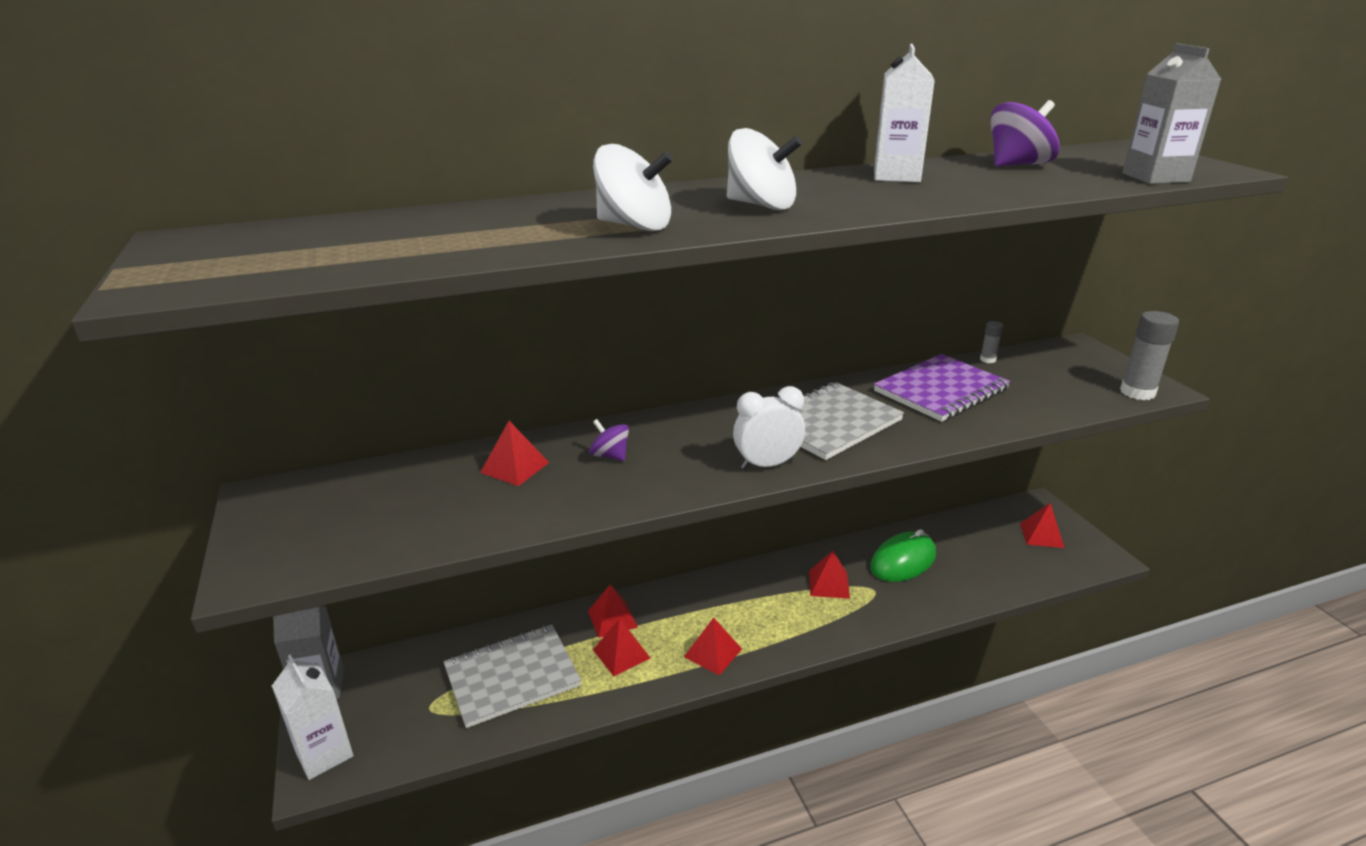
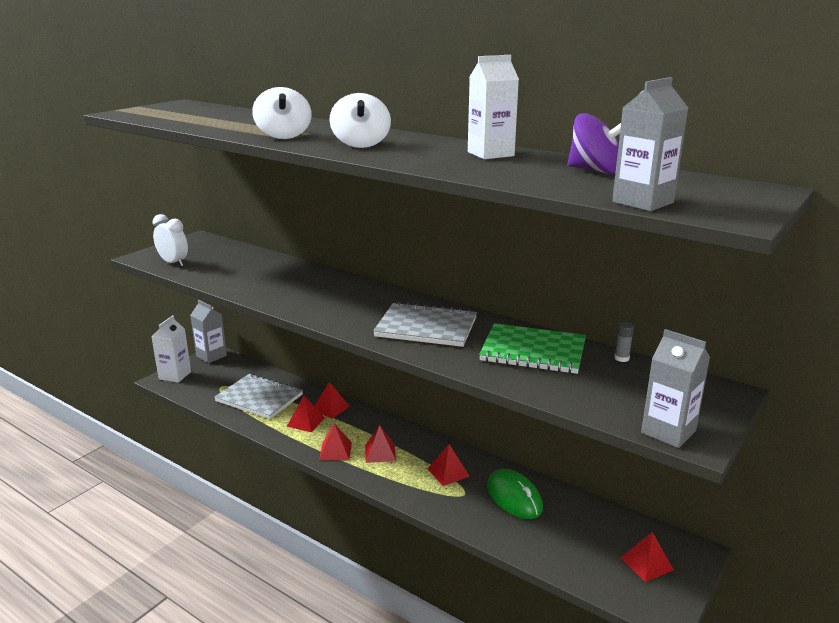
camera: 55 degrees right, 5 degrees down
red pyramid [480,421,549,486] -> red pyramid moved to [365,425,396,463]
purple spinning top [589,419,629,461] -> none
white clock [733,386,805,470] -> white clock moved to [152,214,188,267]
green mouse [870,529,936,582] -> green mouse turned 45 degrees clockwise [487,469,543,519]
purple notebook [874,354,1010,422] -> green notebook [479,323,586,374]
grey glue stick [1120,311,1179,400] -> grey carton [641,329,710,448]

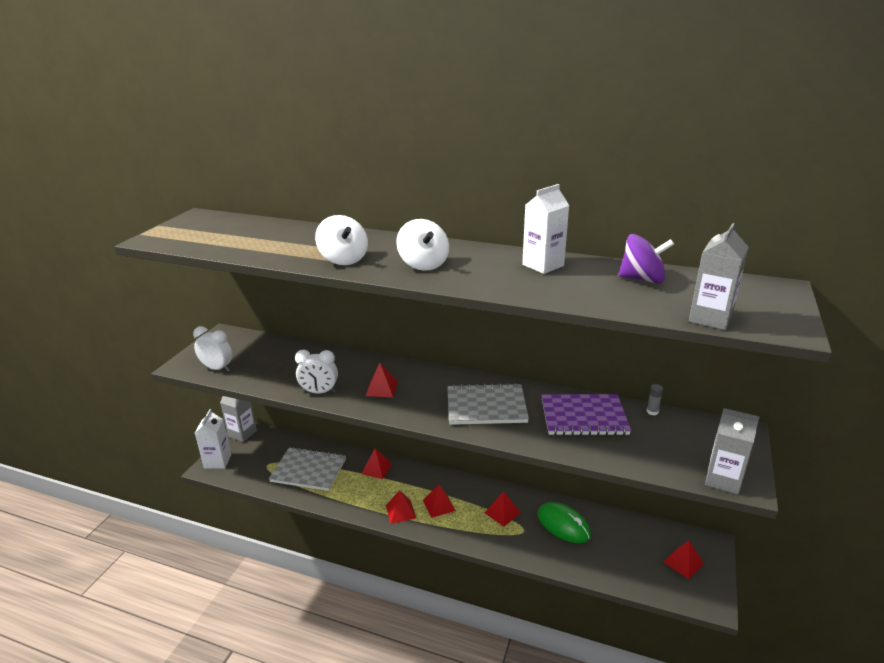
camera: 15 degrees left, 5 degrees up
red pyramid [287,396,325,432] -> red pyramid moved to [366,363,398,397]
green notebook [479,323,586,374] -> purple notebook [541,394,631,435]
none -> white clock [295,350,338,394]

